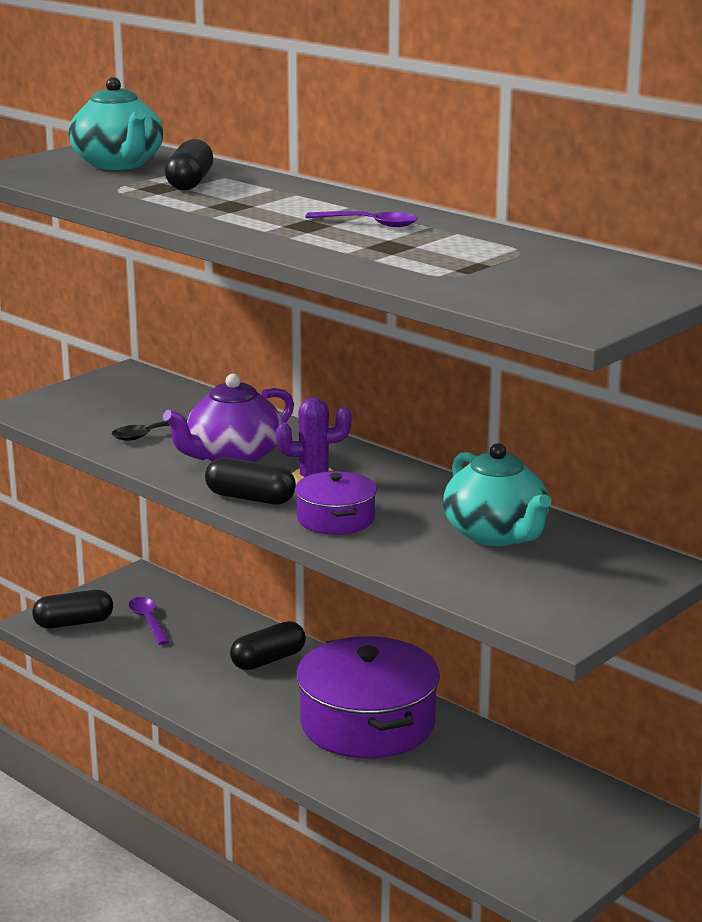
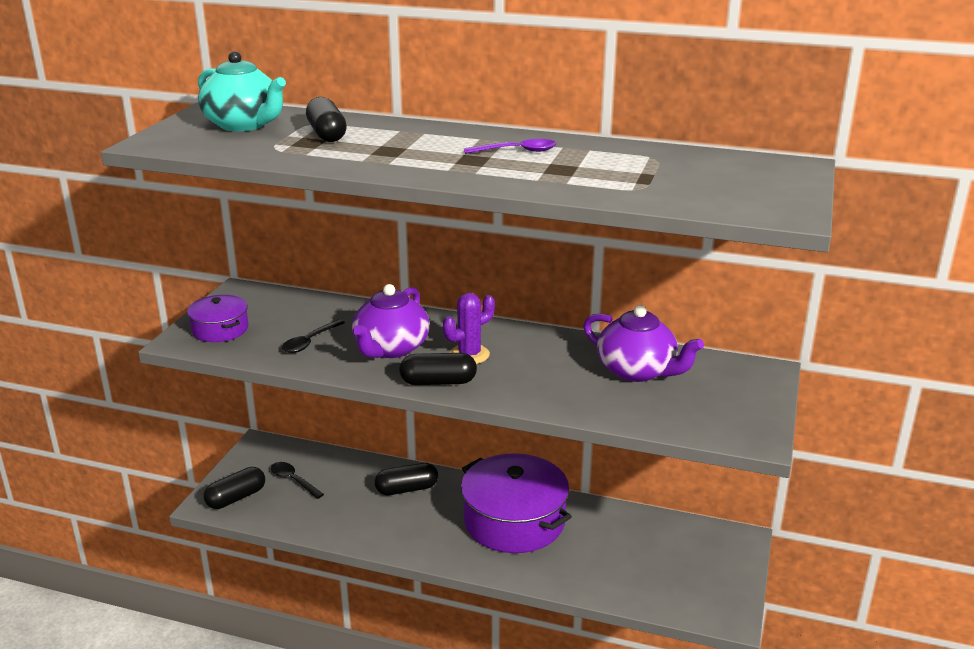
camera: 25 degrees left, 5 degrees up
purple spoon [129,597,170,645] -> black spoon [271,462,324,499]
black capsule [230,621,306,670] -> black capsule turned 45 degrees clockwise [375,463,438,495]
purple pot [295,471,377,535] -> purple pot moved to [187,295,248,342]
turquoise teapot [443,443,551,546] -> purple teapot [583,305,704,382]

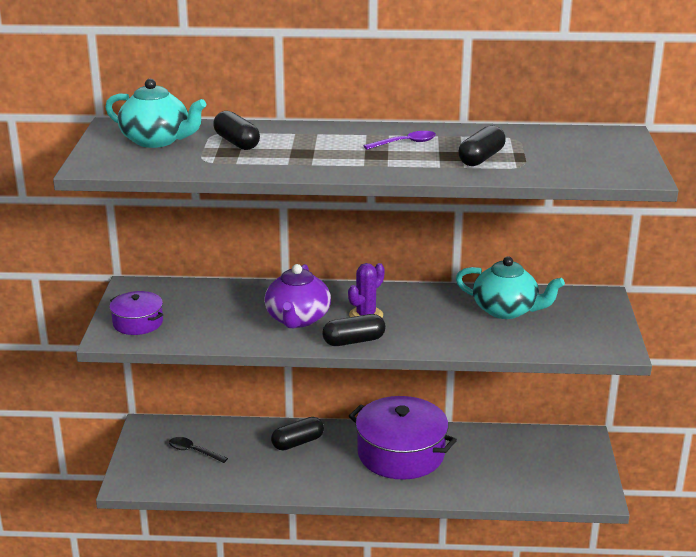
camera: 15 degrees left, 0 degrees up
black capsule [204,467,265,509] -> black capsule moved to [458,125,506,166]
black spoon [282,319,345,353] -> none
purple teapot [583,305,704,382] -> turquoise teapot [456,256,565,319]

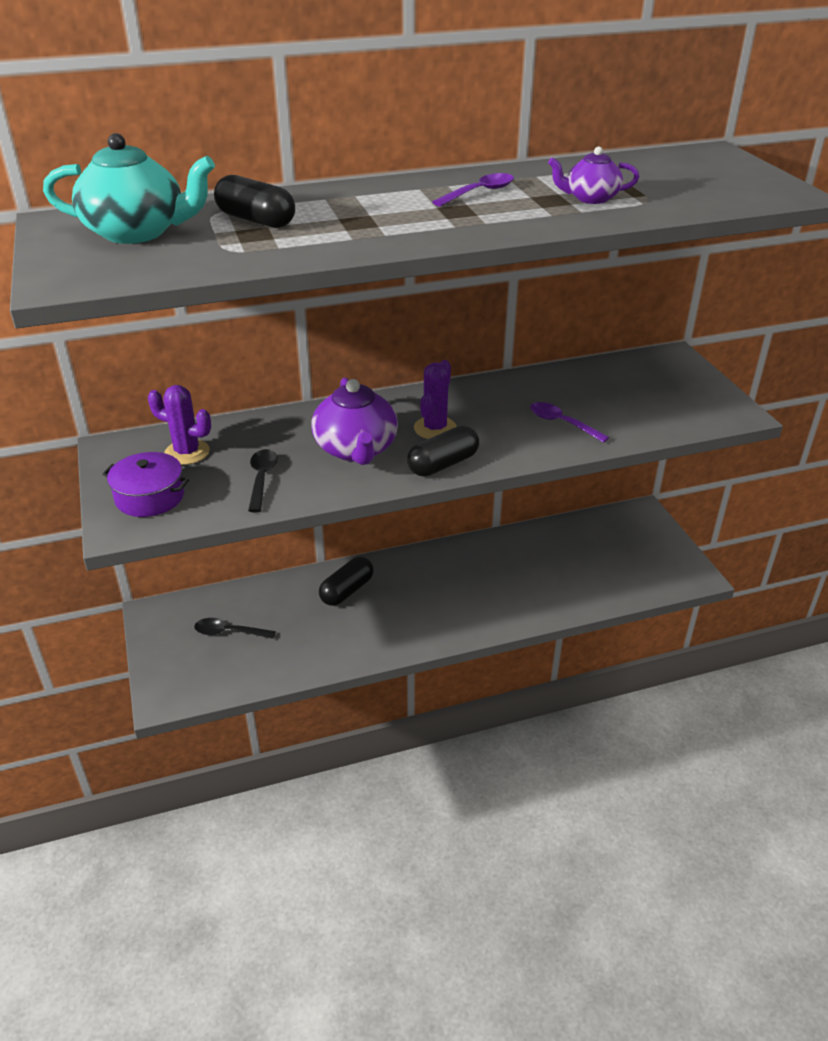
camera: 20 degrees left, 10 degrees up
purple pot [349,396,457,480] -> none
turquoise teapot [456,256,565,319] -> none
black capsule [458,125,506,166] -> purple teapot [548,147,639,204]
none -> purple cactus [148,385,211,465]
none -> black spoon [248,449,278,512]
none -> purple spoon [530,402,609,443]

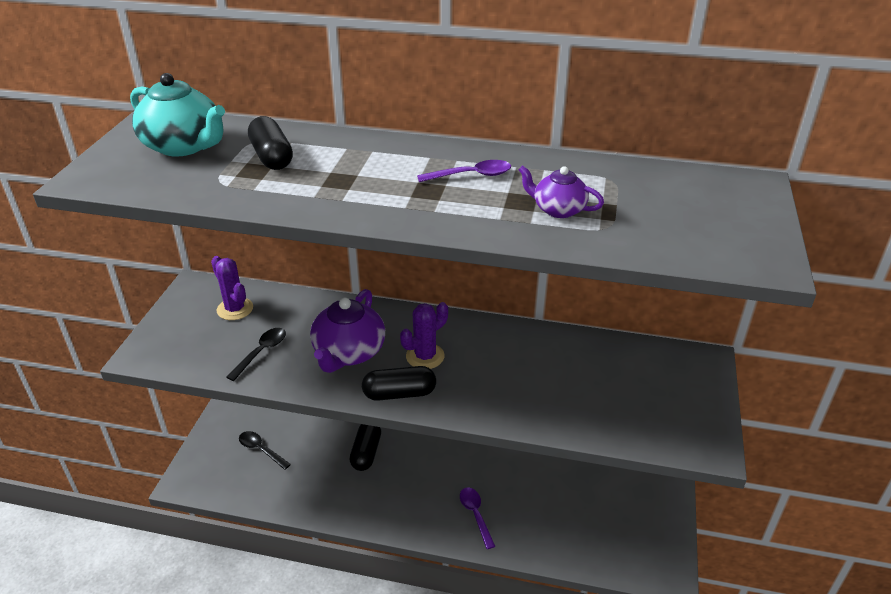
camera: 30 degrees right, 0 degrees up
purple pot [102,452,189,517] -> none
black capsule [319,557,374,606] -> black capsule turned 60 degrees counterclockwise [350,424,381,471]
purple spoon [530,402,609,443] -> purple spoon moved to [460,487,495,549]

